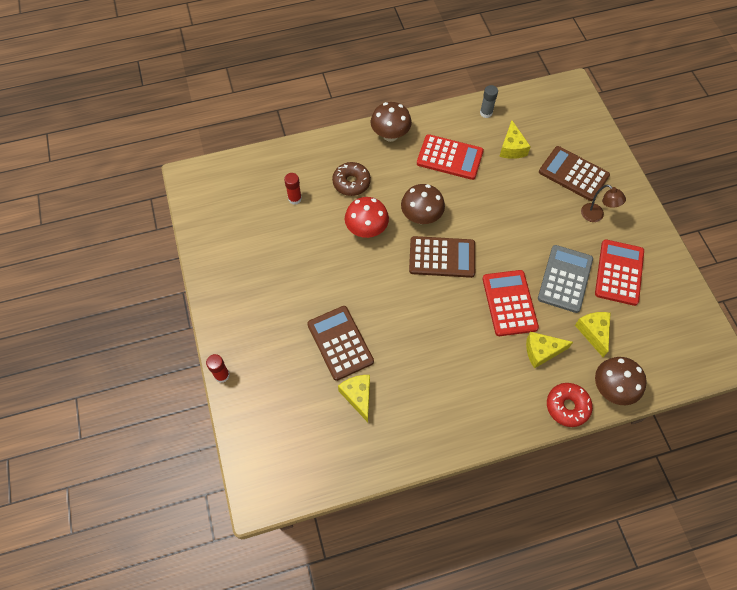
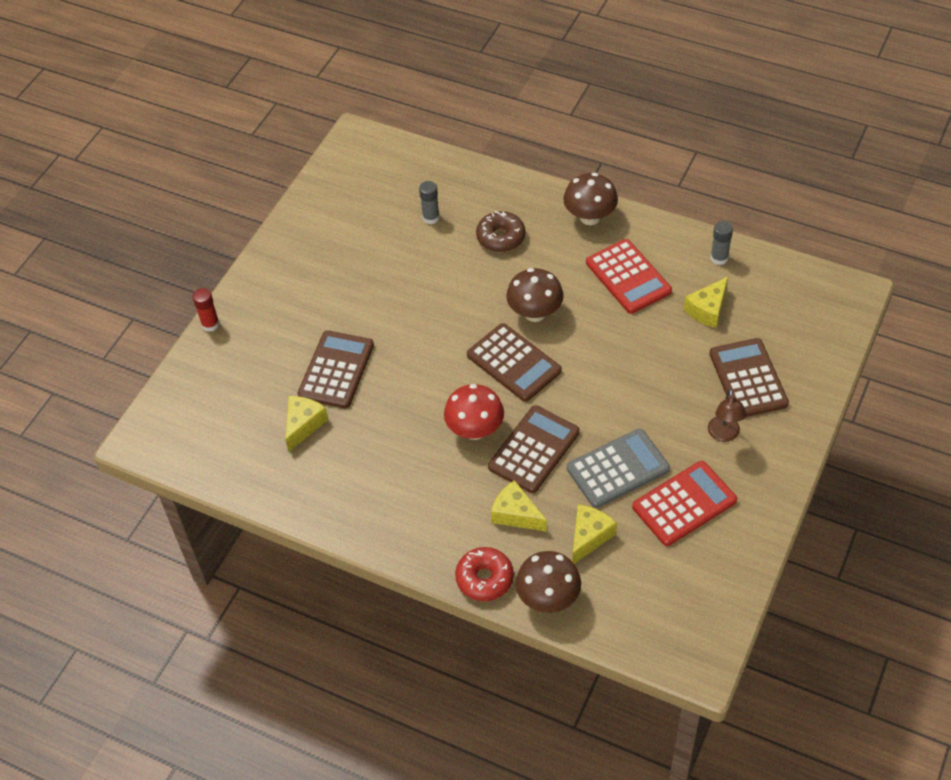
camera: 45 degrees right, 10 degrees down
red glue stick [284,173,302,205] -> grey glue stick [419,181,440,224]
red mushroom [345,197,389,238] -> red mushroom moved to [444,384,504,440]
red calculator [482,270,539,336] -> brown calculator [488,405,580,493]

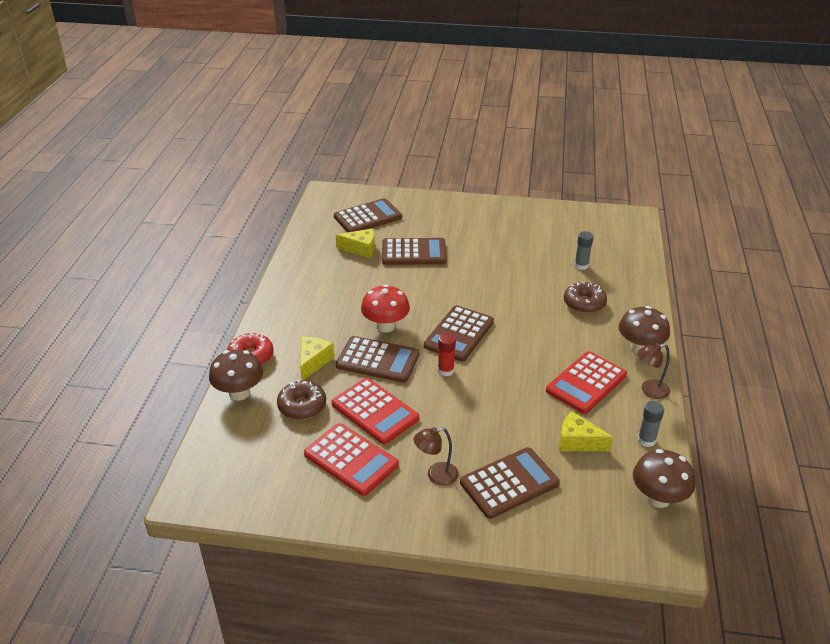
camera: 70 degrees right, 15 degrees down
red glue stick [193,288,220,332] -> red glue stick moved to [438,333,456,376]
brown mushroom [506,268,563,322] -> brown mushroom moved to [633,449,695,508]
grey calculator [567,428,670,508] -> red calculator [332,378,419,444]
yellow cheese [572,505,617,564] -> brown donut [277,380,326,420]
none -> brown calculator [334,198,402,233]
none -> brown lamp [637,343,670,399]

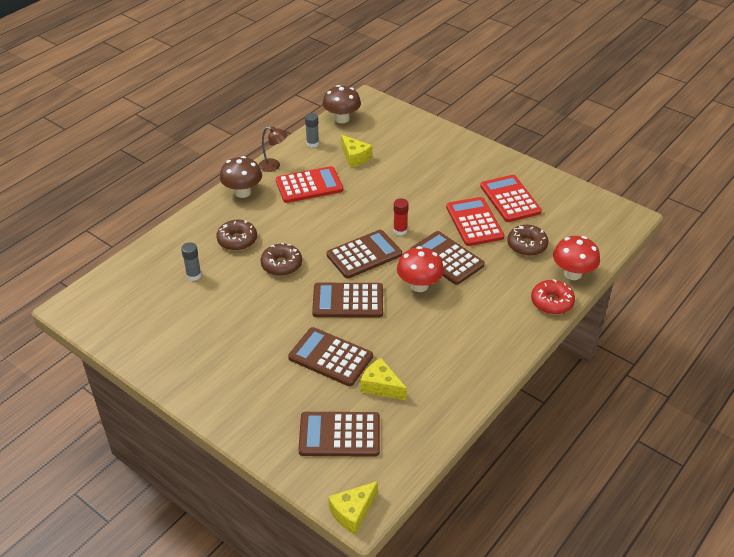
camera: 150 degrees left, 5 degrees up
brown mushroom [209,349,263,401] -> red mushroom [553,236,600,280]
yellow cheese [300,337,334,381] -> yellow cheese moved to [328,481,378,534]
brown lamp [414,427,459,486] -> none
brown calculator [460,447,560,519] -> brown calculator moved to [312,283,383,317]
none -> brown donut [261,243,302,276]

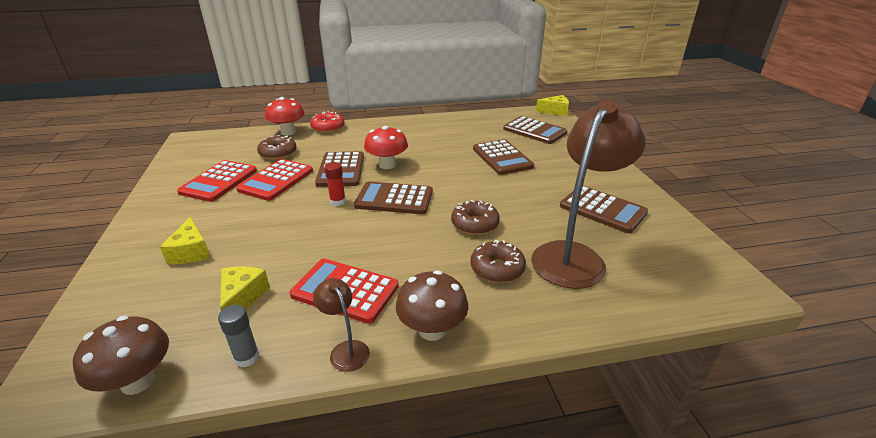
camera: 140 degrees left, 10 degrees down
grey glue stick [181,242,202,281] -> brown lamp [531,100,645,289]
brown calculator [312,283,383,317] -> brown calculator moved to [560,186,648,233]
yellow cheese [360,358,407,400] -> yellow cheese moved to [160,217,210,264]

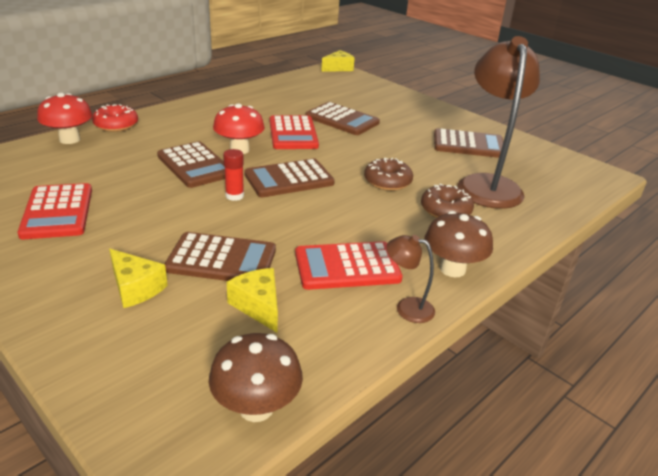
camera: 35 degrees left, 0 degrees up
grey glue stick [218,305,259,367] -> none
red calculator [236,159,313,201] -> red calculator moved to [270,115,319,149]
brown donut [257,135,297,160] -> none
brown calculator [503,116,567,144] -> brown calculator moved to [164,232,276,281]

